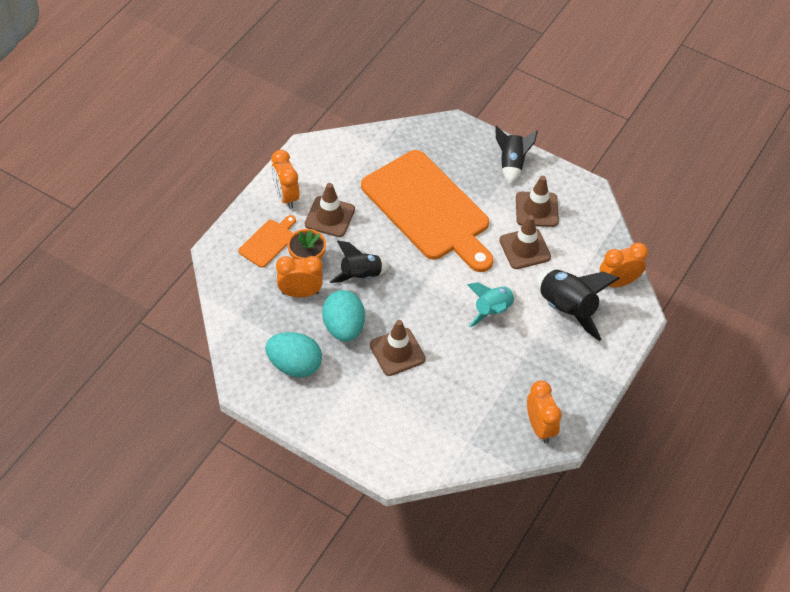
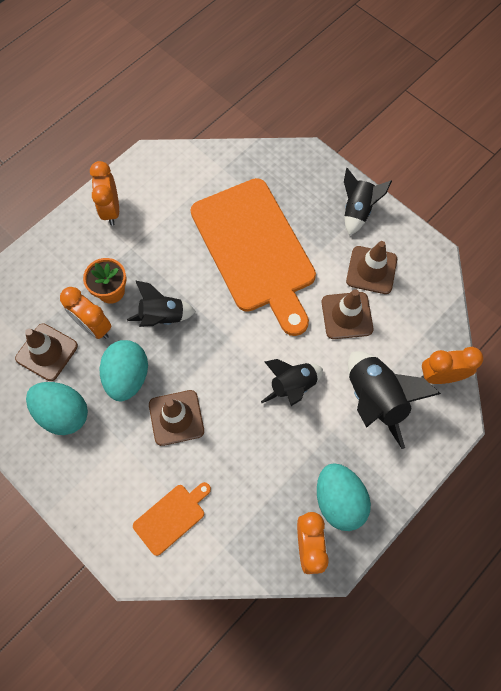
camera: 15 degrees right, 15 degrees up
orange cutting board [238,215,296,268] -> orange cutting board moved to [133,482,211,556]
orange clock [276,256,323,297] -> orange clock turned 150 degrees counterclockwise [60,287,111,339]
brown traffic cone [305,183,355,237] -> brown traffic cone moved to [15,323,78,381]
turquoise rocket [468,282,516,327] -> black rocket [261,359,323,406]
none -> turquoise egg [317,463,371,531]

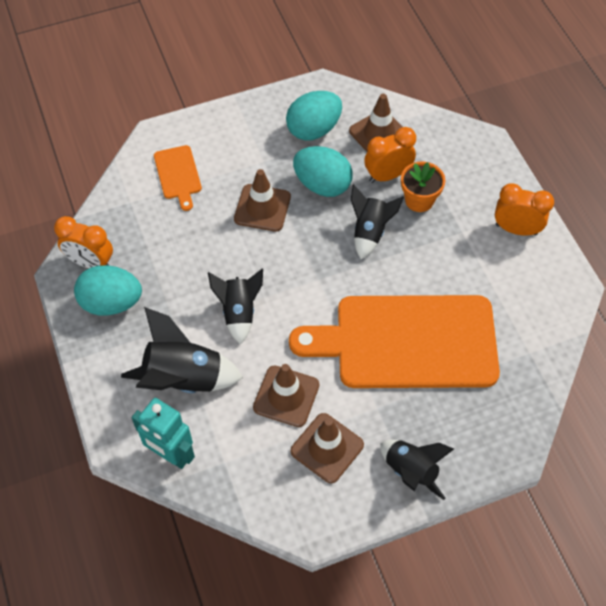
camera: 115 degrees right, 10 degrees down
orange clock [421,347,483,384] -> turquoise robot [132,398,195,469]

